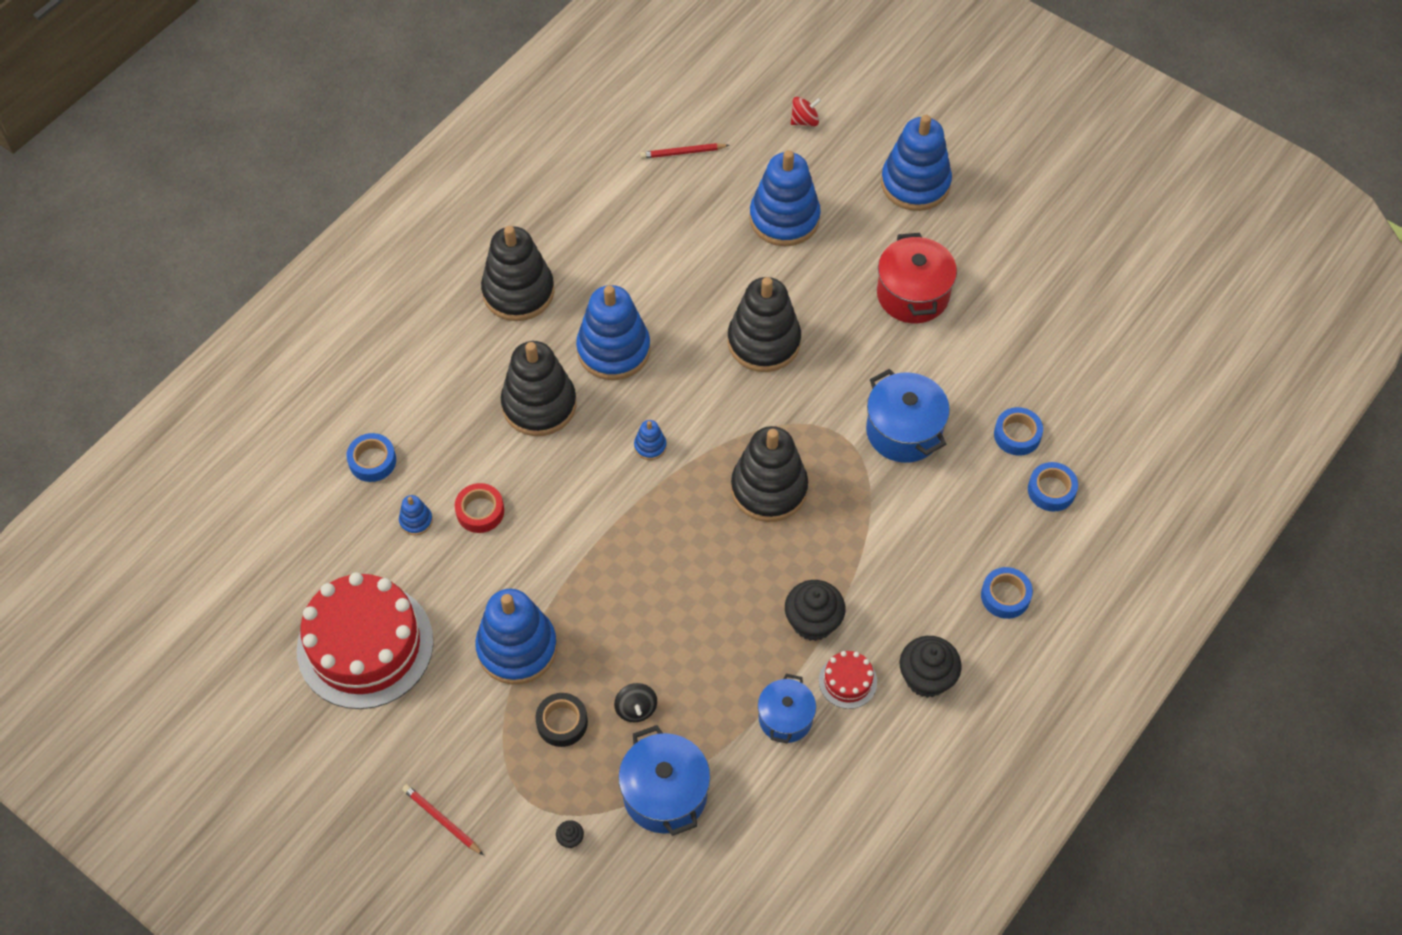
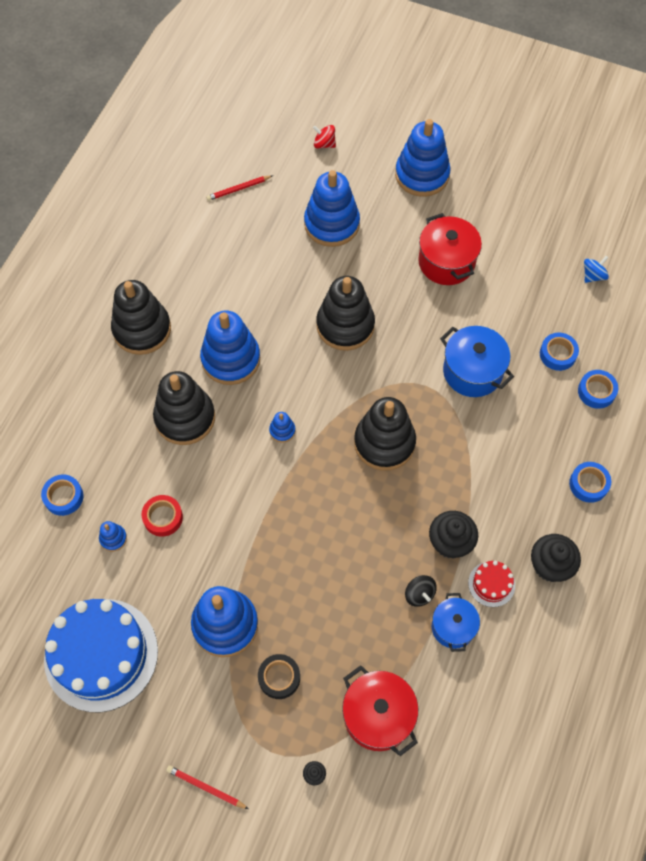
camera: 15 degrees left, 5 degrees up
red cake [297,572,433,709] -> blue cake [44,599,158,712]
black spinning top [614,683,657,722] -> black spinning top moved to [405,575,437,607]
blue pot [618,725,710,836] -> red pot [342,665,418,756]
red spinning top [791,97,821,126] -> red spinning top turned 120 degrees counterclockwise [313,125,336,149]
none -> blue spinning top [584,256,609,283]

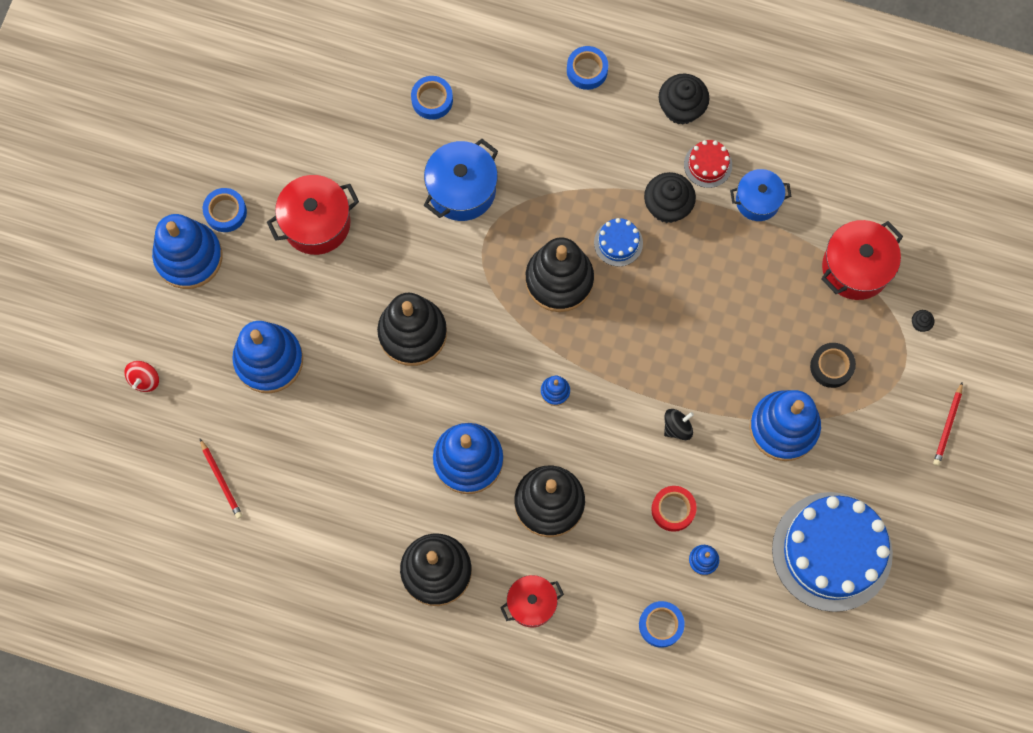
camera: 95 degrees left, 10 degrees up
black spinning top [405,575,437,607] -> black spinning top moved to [664,409,694,440]
blue tape [578,370,618,409] -> blue tape moved to [203,188,247,232]
blue spinning top [584,256,609,283] -> none
none -> red pot [500,575,564,627]
none -> blue cake [594,218,643,267]

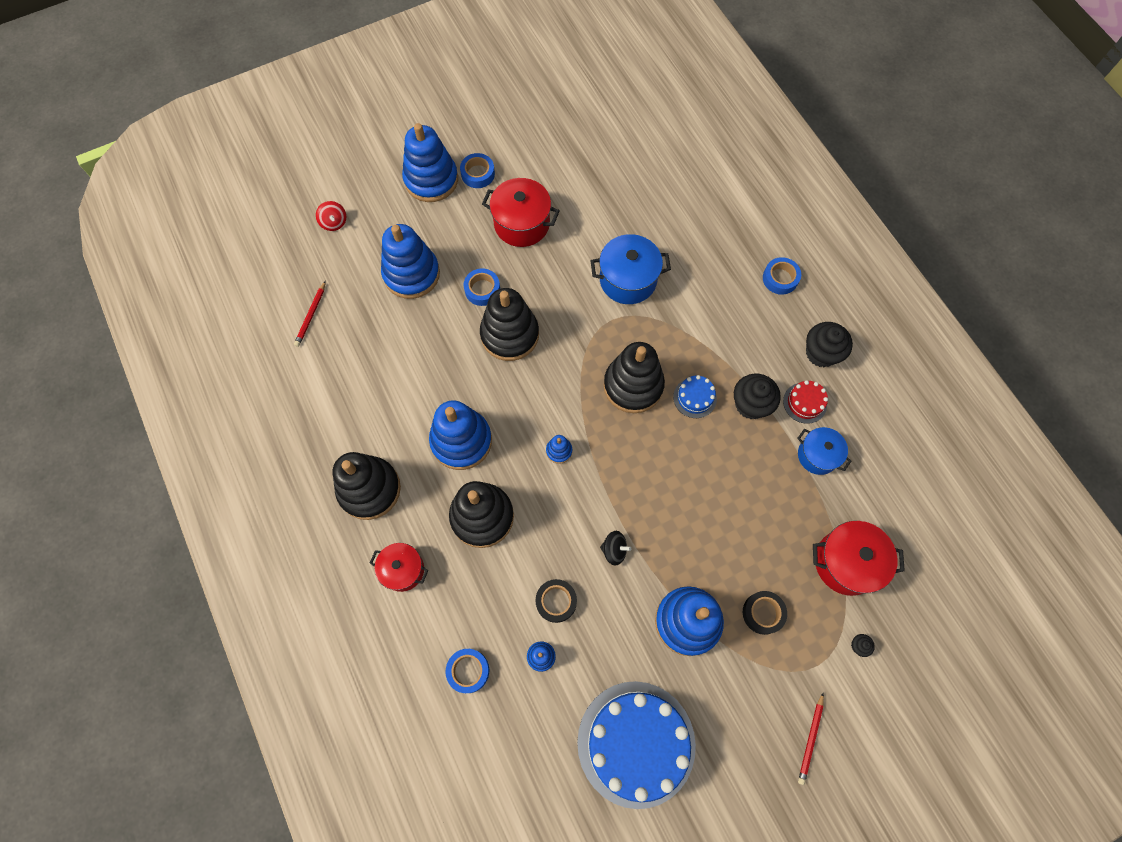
camera: 45 degrees right, 5 degrees down
red spinning top [124,361,159,392] -> red spinning top turned 90 degrees counterclockwise [316,201,346,231]
blue tape [411,76,453,120] -> blue tape moved to [464,268,500,306]
red tape [651,486,697,532] -> black tape [535,579,577,623]
red pencil [933,382,963,466] -> red pencil turned 45 degrees counterclockwise [798,693,824,785]

